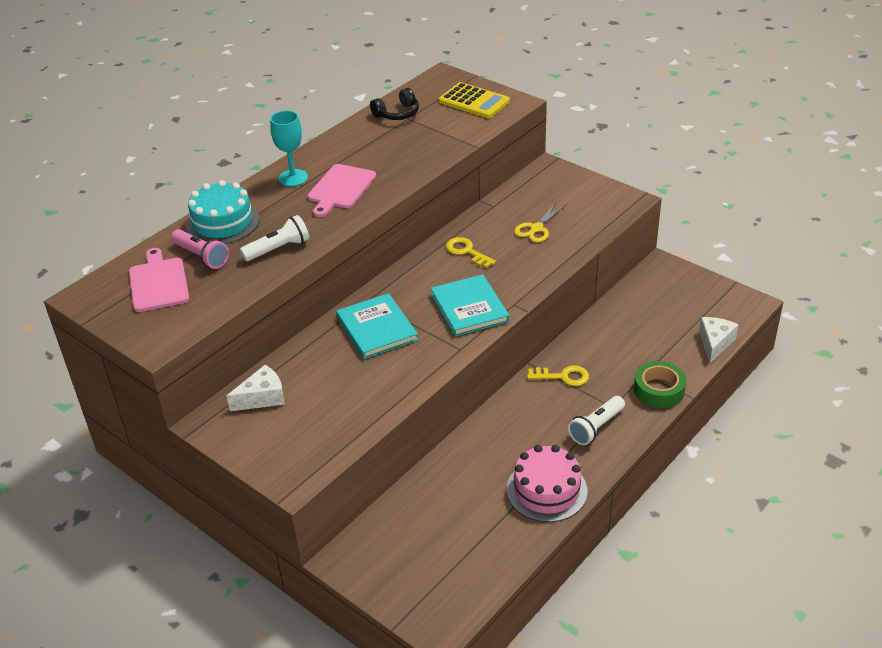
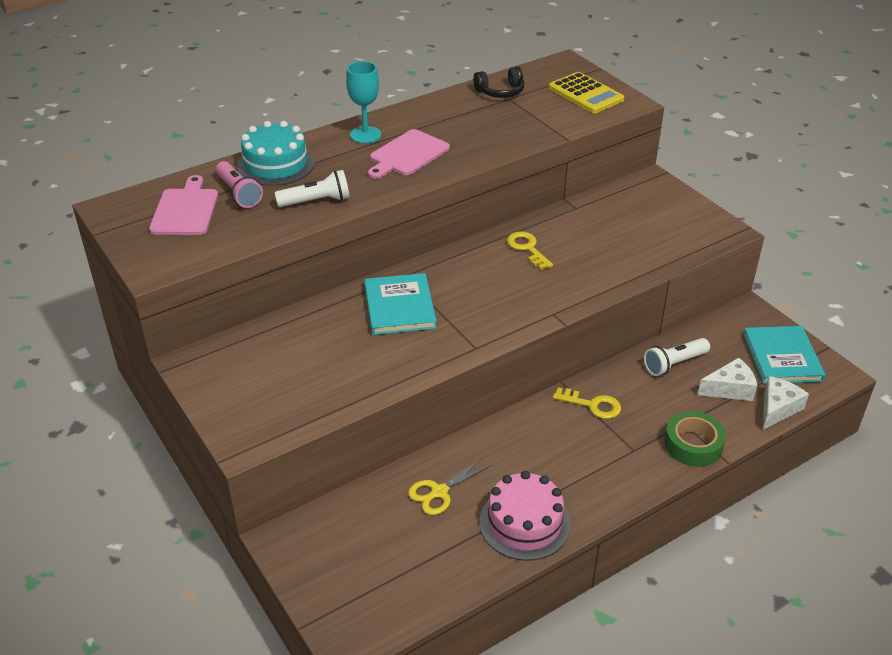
camera: 15 degrees right, 0 degrees up
white cheese [227,365,285,411] -> white cheese moved to [698,358,757,401]
turquoise book [431,274,510,337] -> turquoise book moved to [743,326,826,384]
yellow scissors [514,204,565,242] -> yellow scissors moved to [408,458,492,515]
white flashlight [568,396,625,445] -> white flashlight moved to [644,338,710,376]

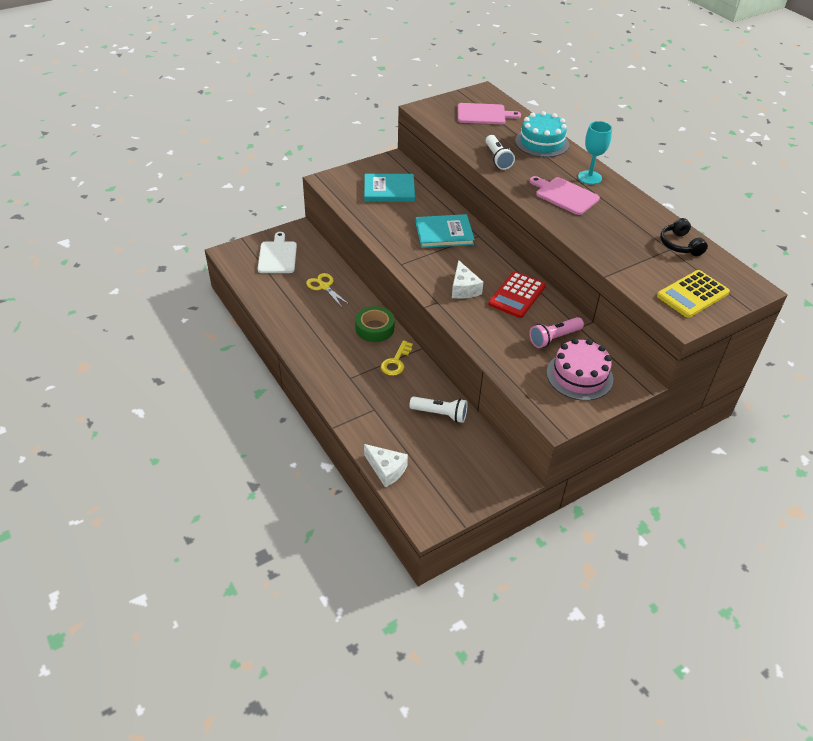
camera: 90 degrees right, 5 degrees up
pink flashlight [216,161,263,208] -> pink flashlight moved to [529,317,584,348]
pink cake [479,471,571,561] -> pink cake moved to [546,338,613,401]
yellow key [507,232,553,270] -> red calculator [488,271,546,318]
white flashlight [644,338,710,376] -> white flashlight turned 135 degrees clockwise [409,396,468,423]
green tape [664,411,726,467] -> green tape moved to [355,306,395,342]
white cheese [698,358,757,401] -> white cheese moved to [452,260,483,299]
turquoise book [743,326,826,384] -> turquoise book moved to [364,174,415,202]
none -> white cutting board [258,232,297,273]

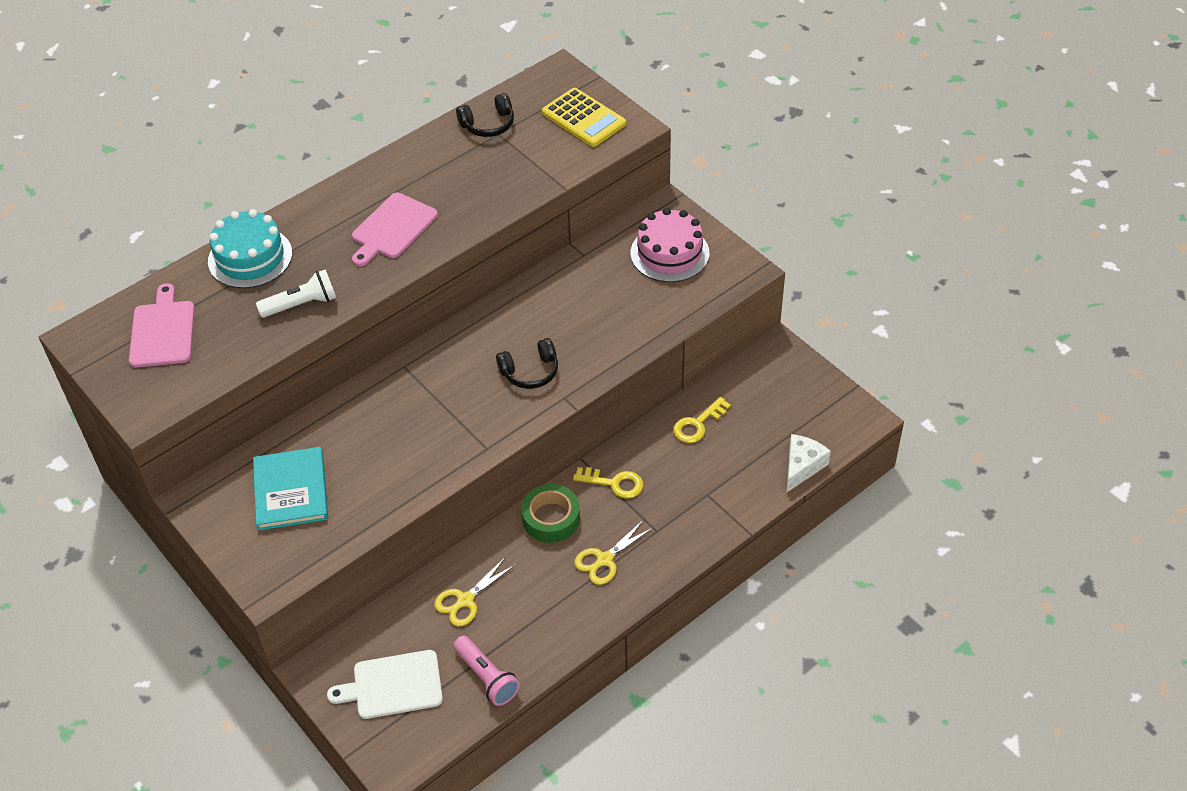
camera: 95 degrees left, 5 degrees up
white flashlight [409,396,468,423] -> yellow key [673,397,731,443]
turquoise book [415,214,475,248] -> none
white cheese [452,260,483,299] -> black headphones [496,338,558,389]
red calculator [488,271,546,318] -> none
pink flashlight [529,317,584,348] -> pink flashlight moved to [453,636,520,706]
turquoise goblet [578,121,612,185] -> none
none -> yellow scissors [574,519,654,585]

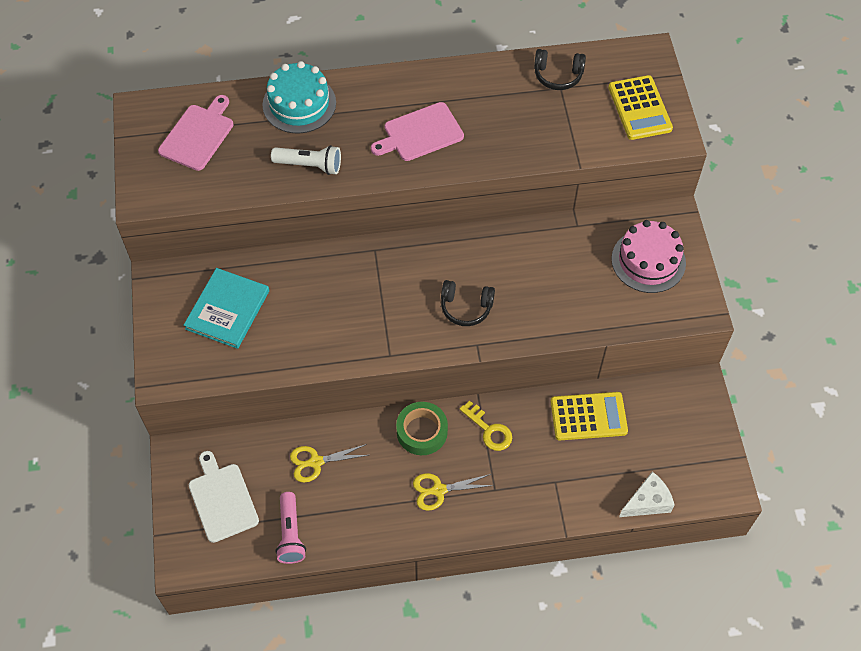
camera: 30 degrees right, 10 degrees up
white cutting board [327,650,443,719] -> white cutting board turned 45 degrees clockwise [189,451,259,543]
yellow key [673,397,731,443] -> yellow calculator [550,392,628,440]

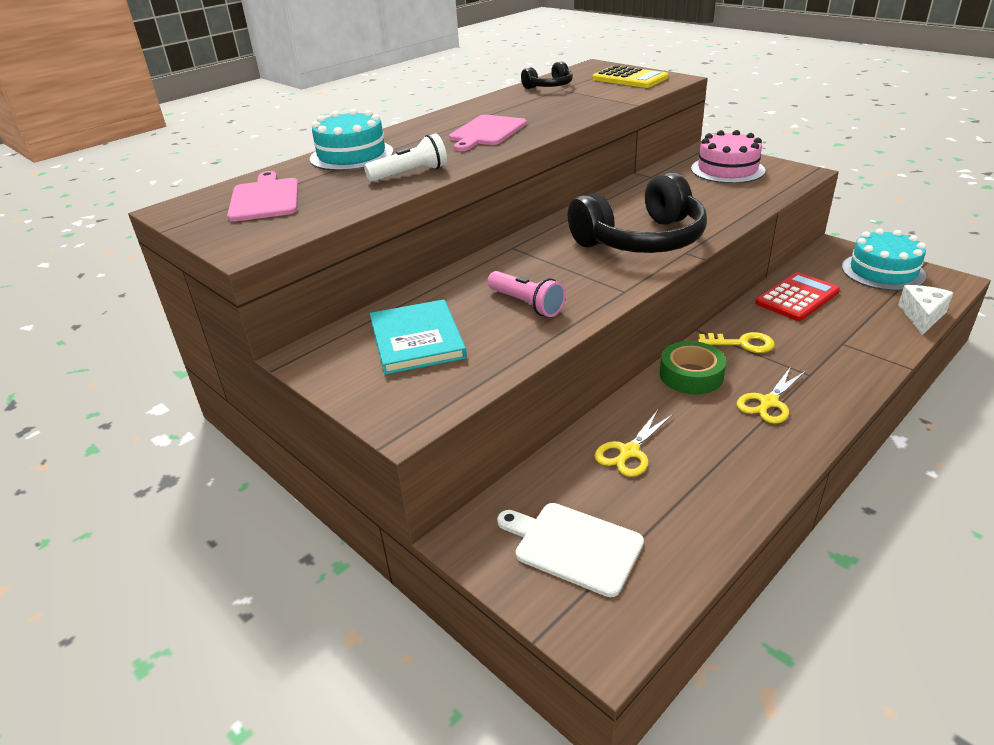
camera: 35 degrees left, 25 degrees down
pink flashlight [275,492,306,564] -> pink flashlight moved to [487,271,566,317]
black headphones [441,280,495,326] -> black headphones [568,172,707,253], size x2.09
yellow calculator [550,392,628,440] -> red calculator [755,272,840,321]
none -> turquoise cake [842,229,926,291]

